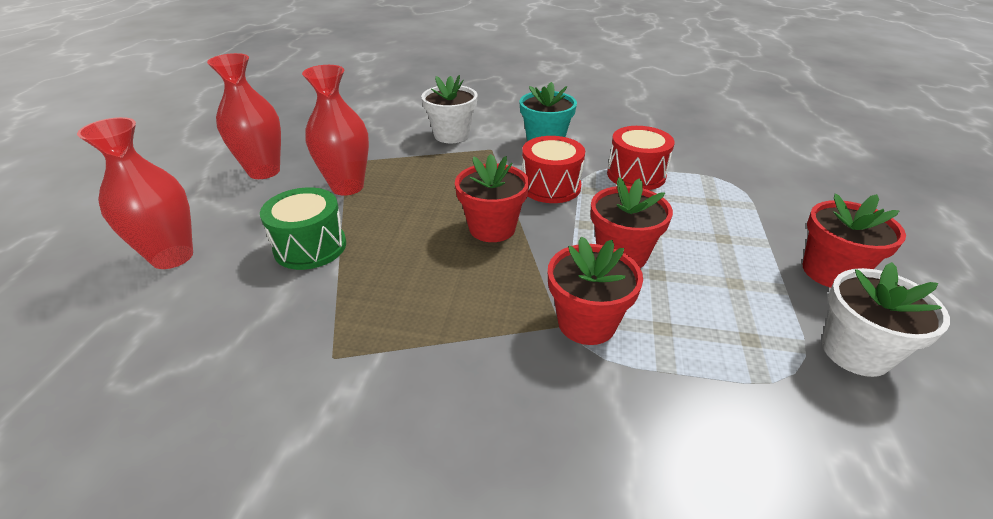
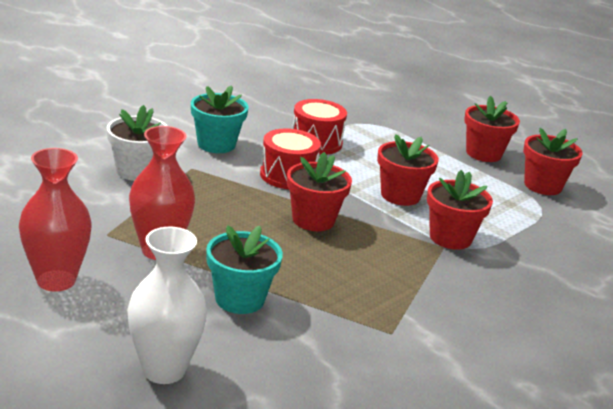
camera: 60 degrees left, 10 degrees down
red vase [77,117,193,269] -> white vase [127,227,207,384]
green drum [260,187,346,270] -> turquoise flower pot [206,225,283,314]
white flower pot [822,262,950,377] -> red flower pot [523,128,582,195]

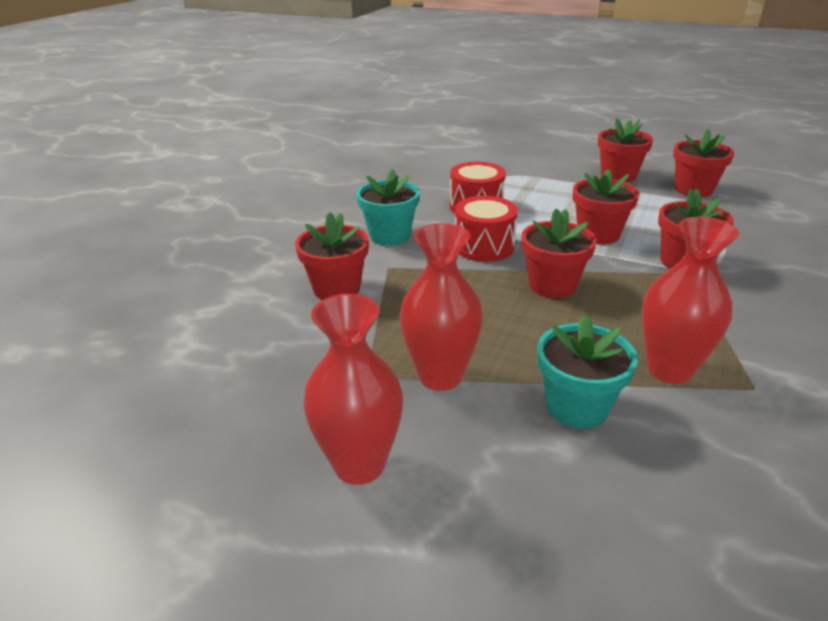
camera: 15 degrees left, 5 degrees up
white flower pot [106,105,168,181] -> red flower pot [295,212,369,300]
white vase [127,227,207,384] -> none
none -> red vase [642,216,739,384]

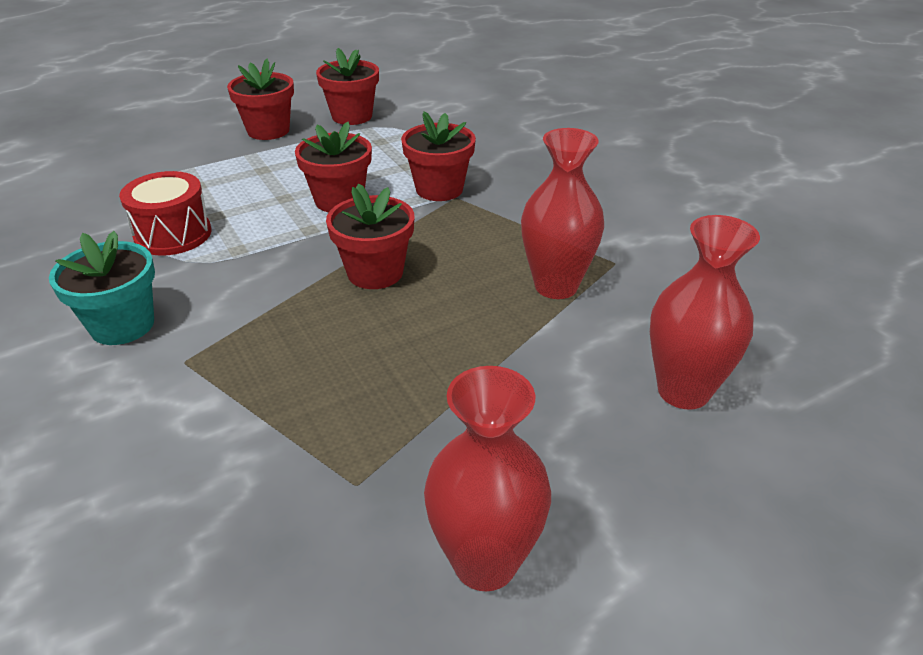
camera: 55 degrees left, 5 degrees up
red flower pot [295,212,369,300] -> none
red vase [400,223,483,391] -> red vase moved to [650,215,760,410]
red drum [455,196,518,262] -> none
turquoise flower pot [537,314,638,429] -> none

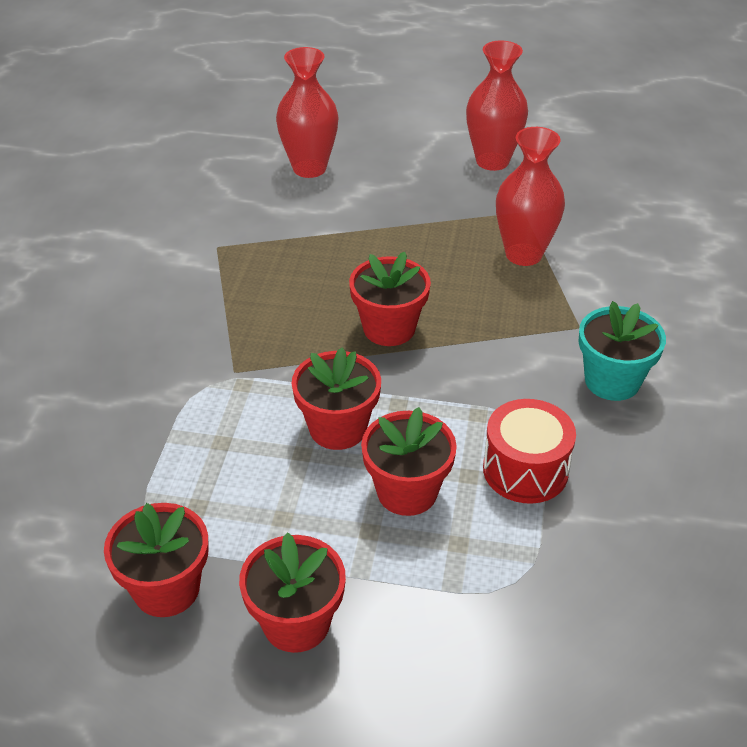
camera: 140 degrees left, 5 degrees up
red flower pot [401,111,476,201] -> red flower pot moved to [361,407,457,516]
red vase [521,128,604,299] -> red vase moved to [496,127,565,266]

